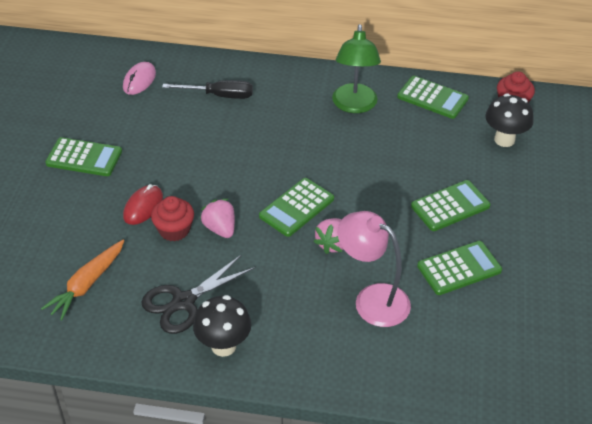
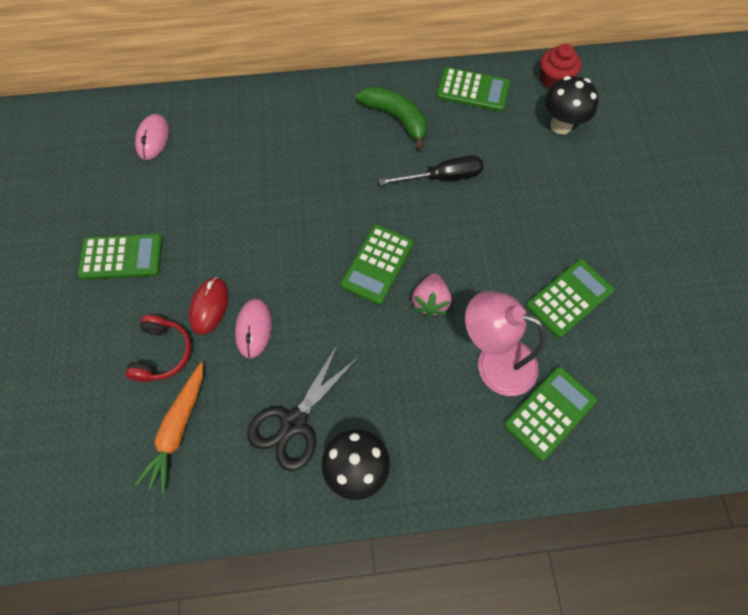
camera: 15 degrees left, 20 degrees up
red cupcake [151,196,194,242] -> pink mouse [235,298,272,359]
black screwdriver [162,80,253,99] -> black screwdriver moved to [379,155,483,185]
pink strawberry [200,199,235,238] -> none
green lamp [332,24,381,113] -> green banana [356,86,427,150]
green calculator [411,180,491,231] -> green calculator moved to [504,367,597,461]
none -> red headphones [125,315,192,382]

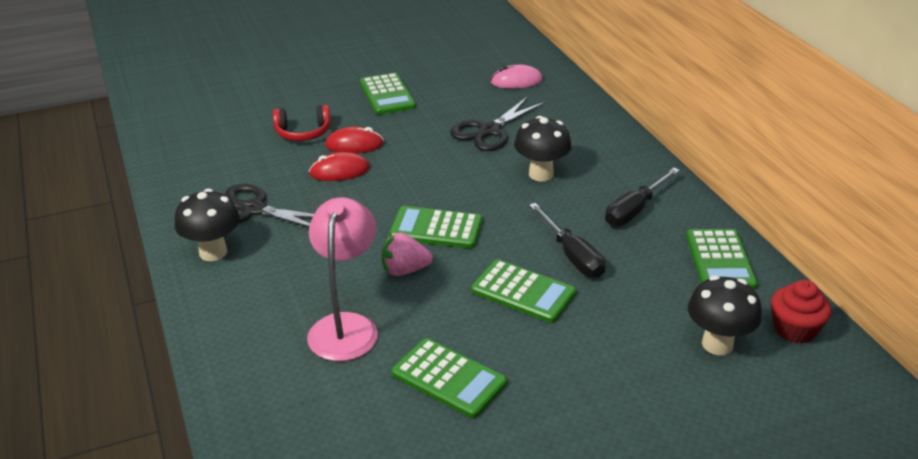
camera: 75 degrees right, 30 degrees down
orange carrot [134,362,203,494] -> none
pink mouse [235,298,272,359] -> red mouse [309,152,370,181]
green banana [356,86,427,150] -> black screwdriver [605,168,680,226]
green calculator [504,367,597,461] -> green calculator moved to [471,259,576,323]
none -> black scissors [450,96,546,151]
none -> black mushroom [514,116,572,182]

